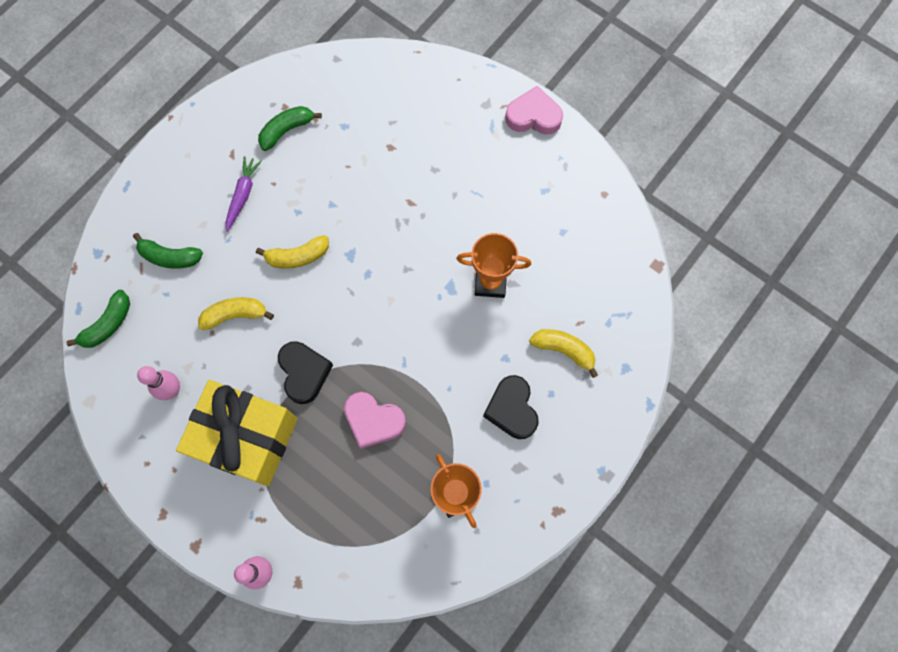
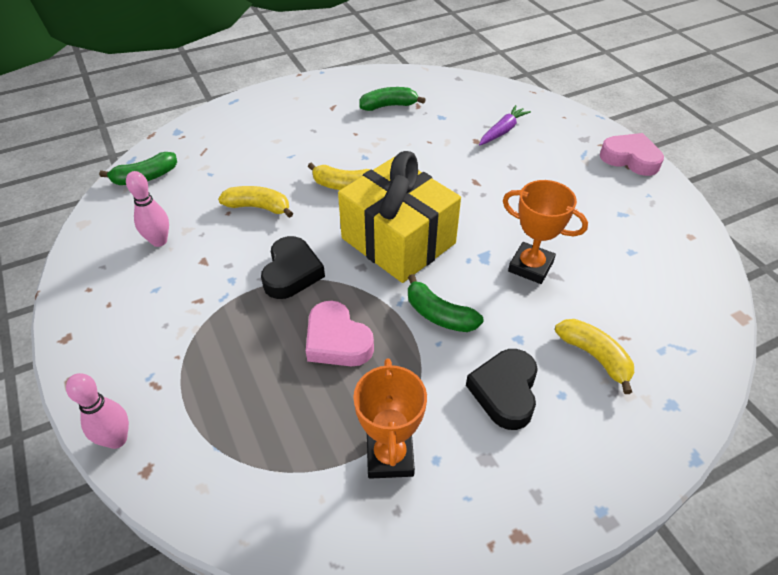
camera: 25 degrees right, 25 degrees down
green banana [133,233,203,269] -> green banana moved to [408,274,484,332]
yellow gift [176,380,297,486] -> yellow gift moved to [338,151,461,283]
purple carrot [226,156,262,232] -> purple carrot moved to [479,105,531,145]

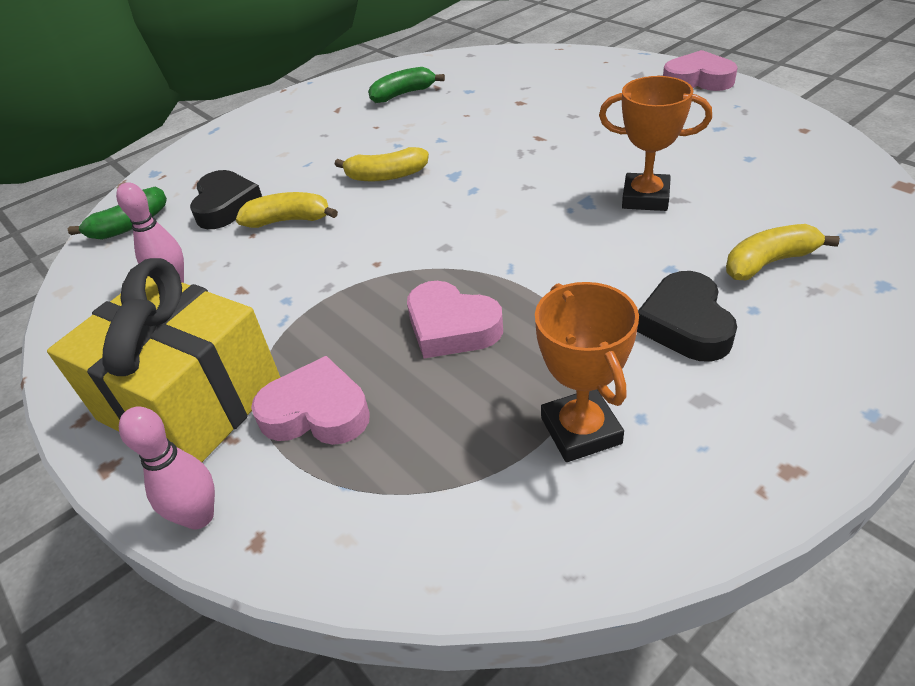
camera: 10 degrees left, 5 degrees down
black heart [261,236,325,299] -> black heart moved to [190,170,262,229]
yellow gift [338,151,461,283] -> yellow gift moved to [47,258,281,462]
green banana [408,274,484,332] -> none
purple carrot [479,105,531,145] -> none
yellow banana [555,319,634,394] -> yellow banana turned 60 degrees counterclockwise [726,224,840,280]
none -> pink heart [251,356,370,445]

